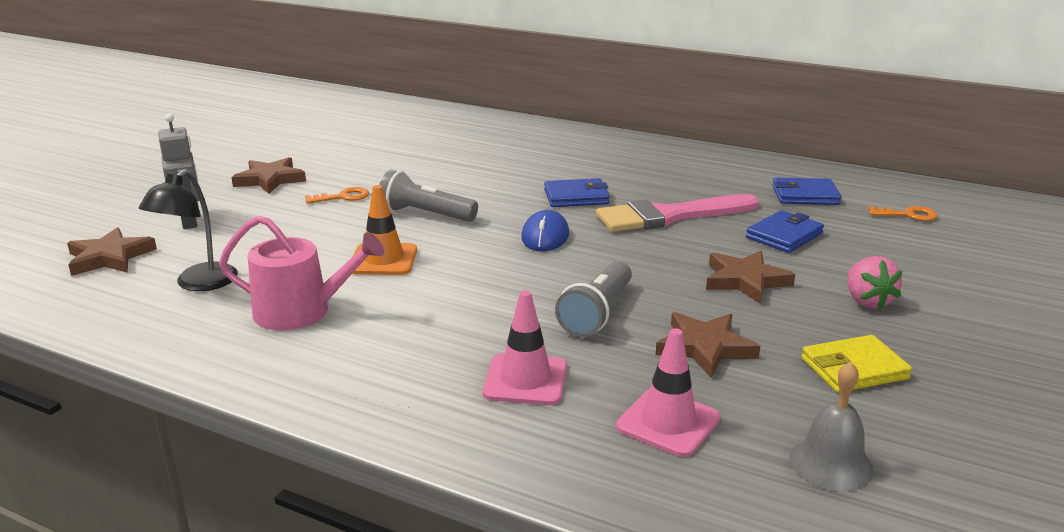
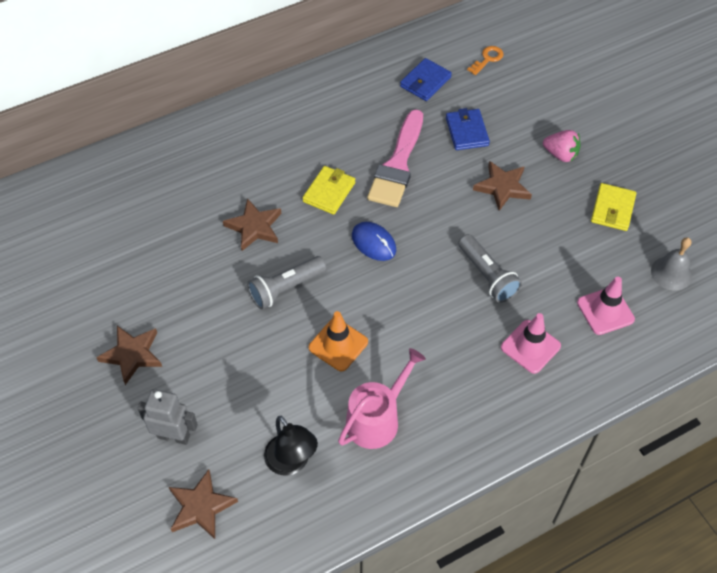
camera: 55 degrees left, 30 degrees up
orange key [305,187,369,204] -> none
blue wallet [544,178,610,207] -> yellow wallet [302,166,355,215]
brown star [656,312,760,378] -> brown star moved to [223,198,281,251]

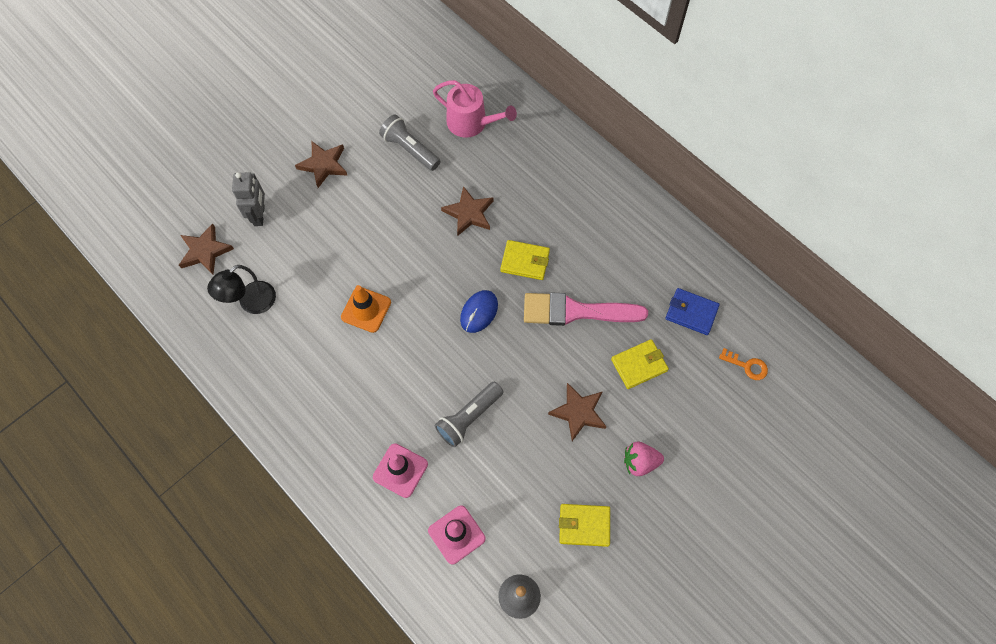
camera: 75 degrees right, 10 degrees up
grey flashlight [247,256,326,309] -> grey flashlight moved to [379,115,441,171]
pink watering can [338,348,426,449] -> pink watering can moved to [433,80,517,138]
blue wallet [446,108,490,150] -> yellow wallet [611,339,669,389]
pink strawberry [543,130,580,162] -> pink strawberry turned 75 degrees clockwise [624,442,664,476]

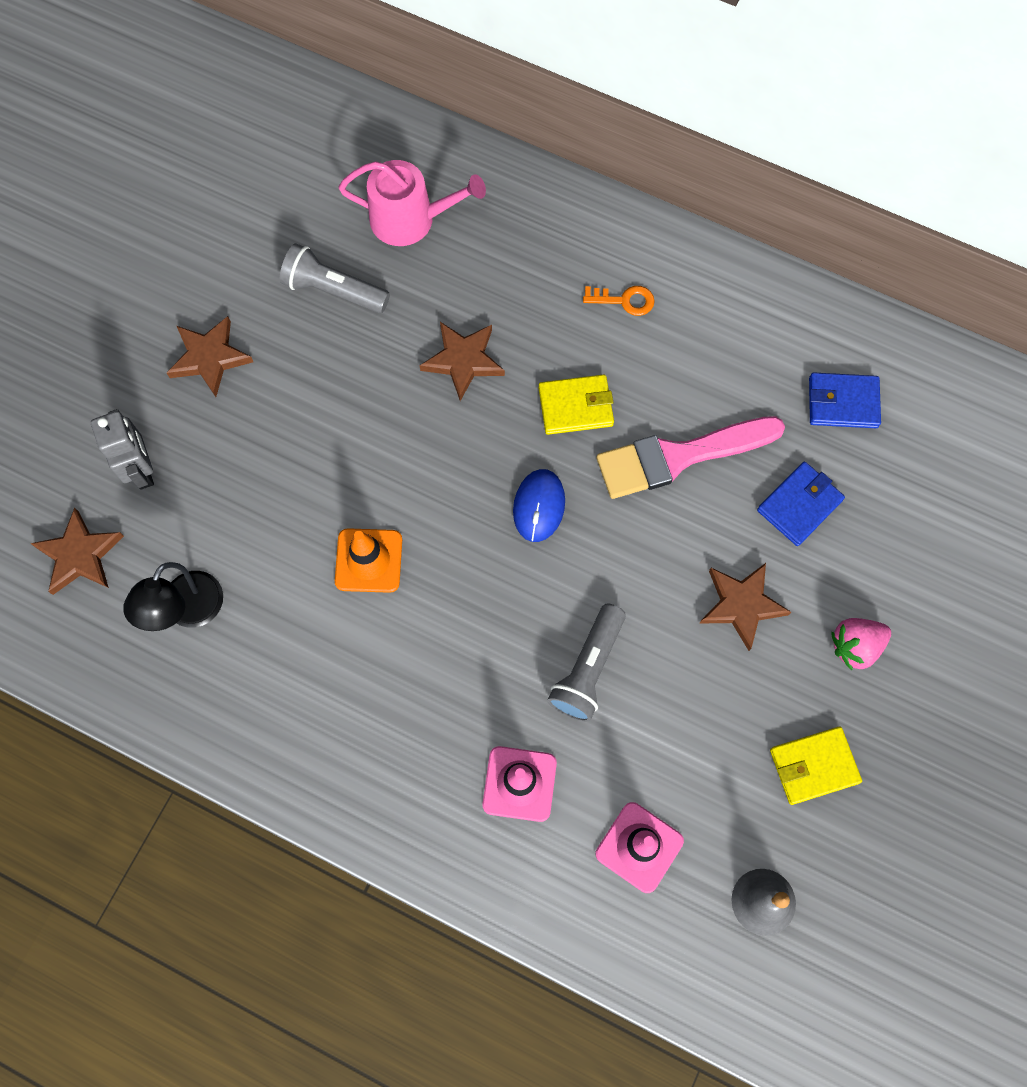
camera: 20 degrees left, 5 degrees up
yellow wallet [611,339,669,389] -> blue wallet [757,462,845,546]
orange key [719,348,768,380] -> orange key moved to [583,286,655,316]

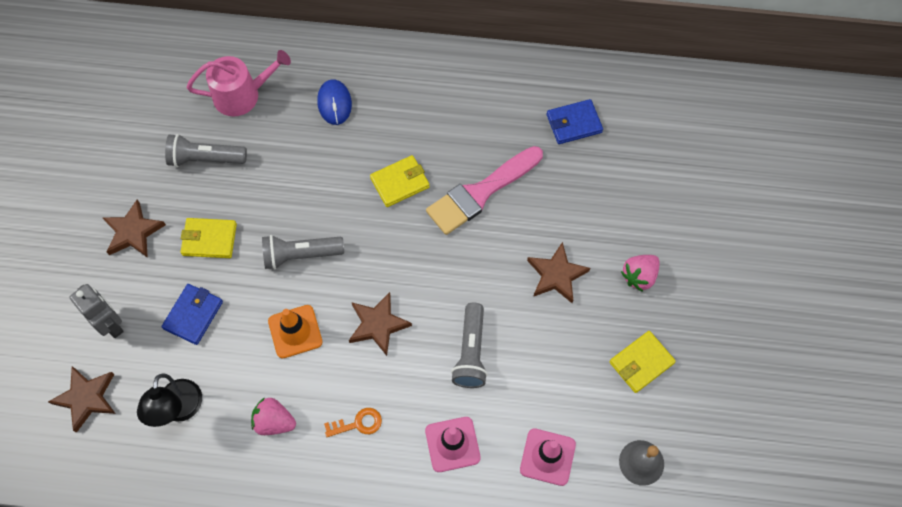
camera: 20 degrees left, 5 degrees down
brown star [419,322,505,401] -> brown star moved to [349,292,412,356]
blue mouse [513,469,565,542] -> blue mouse moved to [317,79,352,125]
orange key [583,286,655,316] -> orange key moved to [324,408,382,437]
blue wallet [757,462,845,546] -> blue wallet moved to [161,284,223,345]
none -> yellow wallet [181,218,237,258]
none -> pink strawberry [251,397,296,435]
none -> grey flashlight [262,235,344,269]

